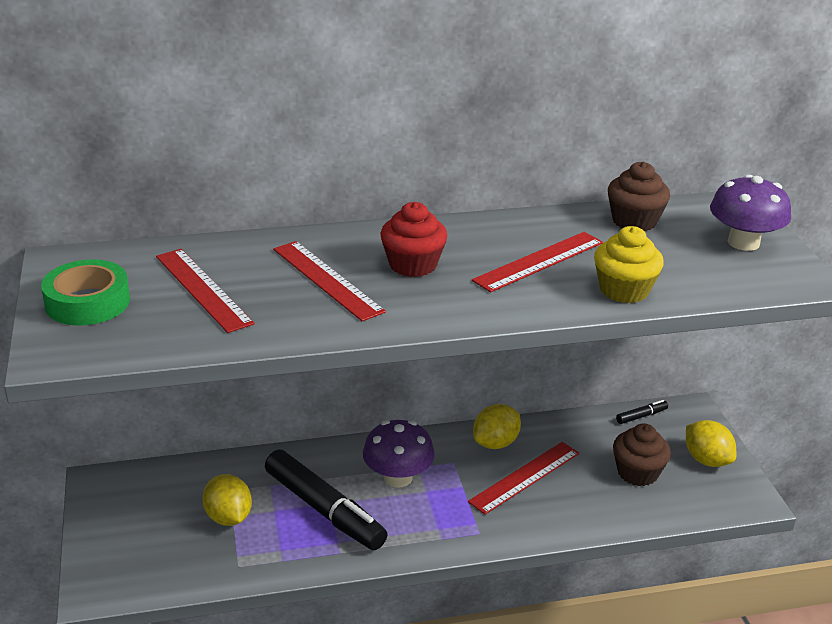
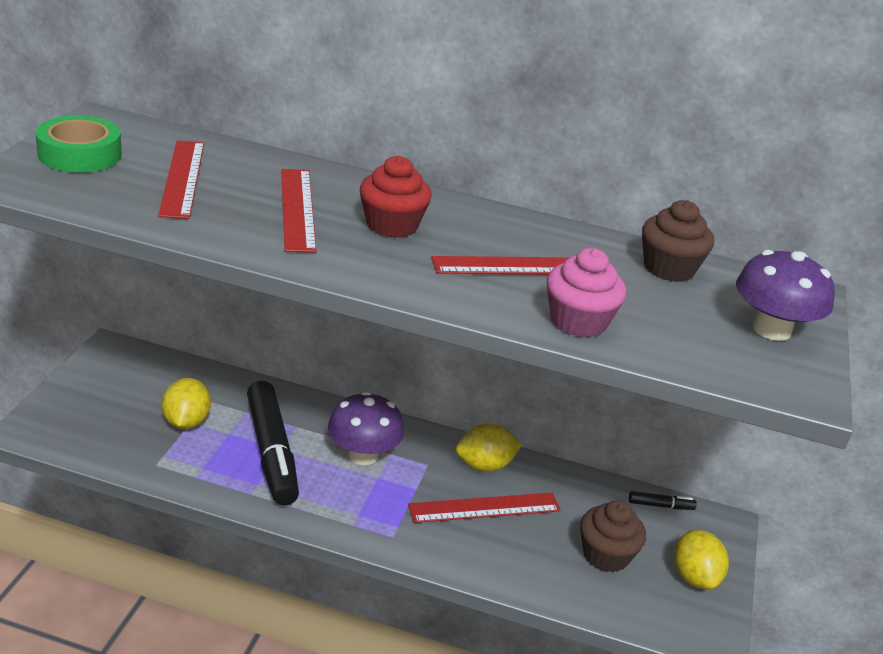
camera: 25 degrees right, 0 degrees up
yellow cupcake [594,226,664,303] -> pink cupcake [547,248,626,338]

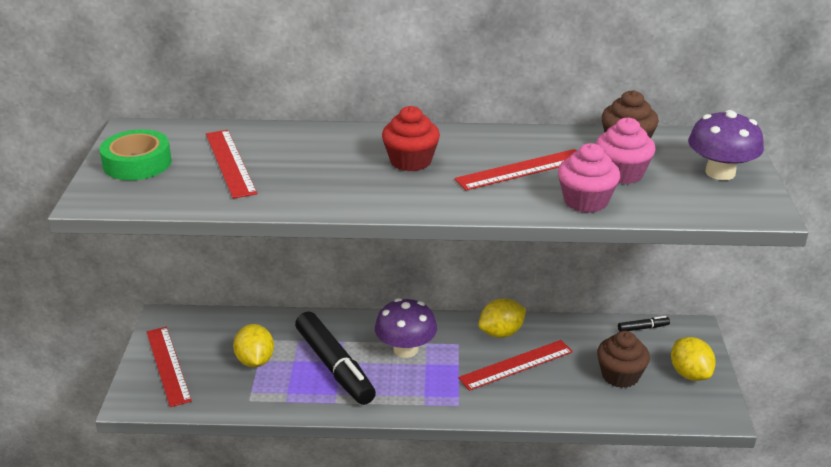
camera: 10 degrees left, 0 degrees up
red ruler [281,169,317,253] -> red ruler moved to [147,327,192,407]
none -> pink cupcake [596,117,656,184]

